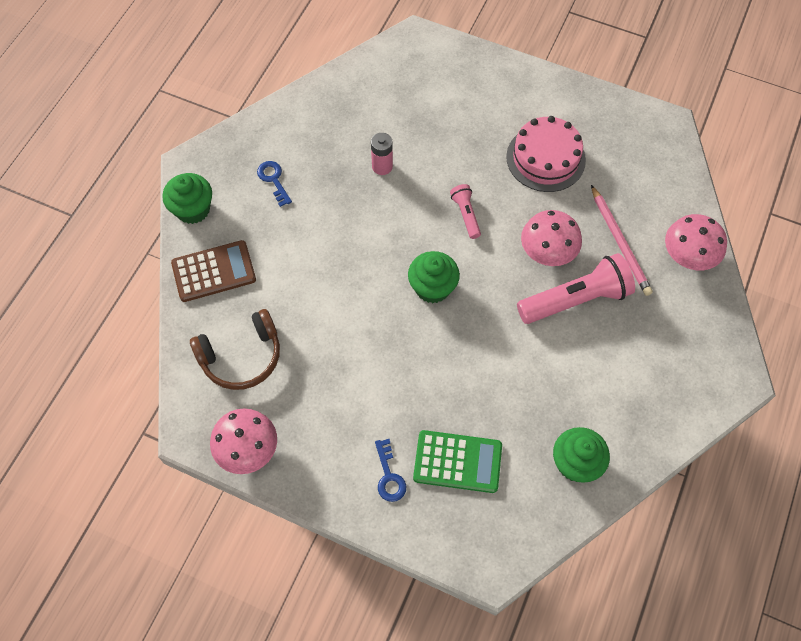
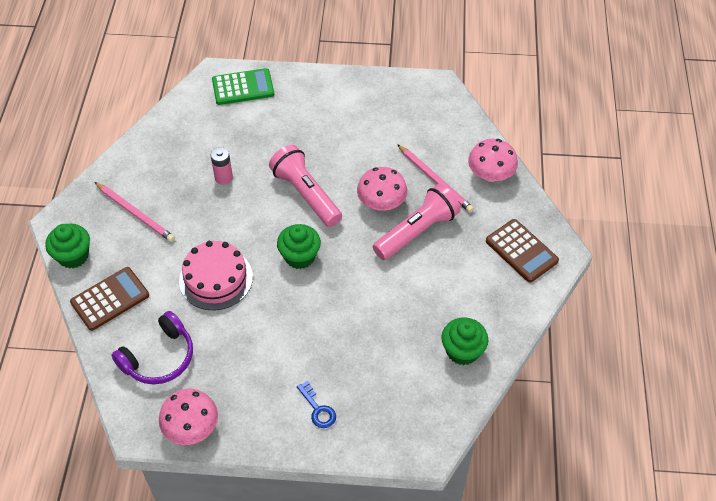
camera: 20 degrees left, 10 degrees down
brown headphones [190,309,280,390] -> purple headphones [111,311,193,385]
blue key [257,161,292,207] -> pink pencil [95,182,175,242]
green calculator [413,430,502,493] -> green calculator moved to [212,68,274,105]
pink flashlight [450,184,481,239] -> pink flashlight [269,145,342,227], size x1.98
pink cake [506,116,586,192] -> pink cake moved to [179,241,253,310]
none -> brown calculator [486,219,559,282]

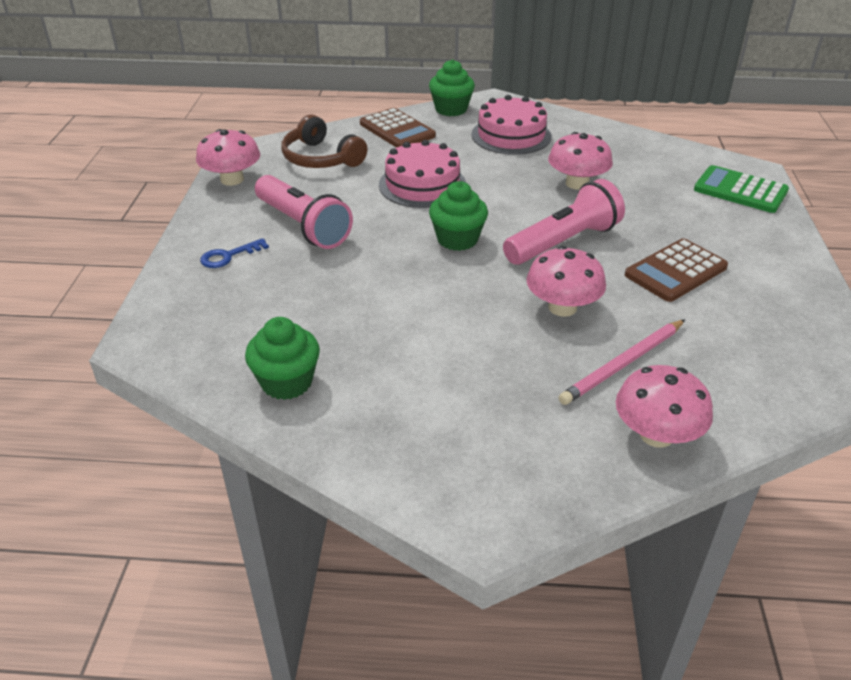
camera: 90 degrees right, 15 degrees down
pink pencil [95,182,175,242] -> pink cake [471,95,552,155]
purple headphones [111,311,193,385] -> brown headphones [281,115,367,168]
pink battery [211,147,233,185] -> pink mushroom [548,132,613,190]
green calculator [212,68,274,105] -> green calculator turned 135 degrees clockwise [694,165,789,213]
pink flashlight [373,184,461,260] -> pink flashlight moved to [255,175,353,249]
brown calculator [486,219,559,282] -> brown calculator moved to [625,238,728,302]

